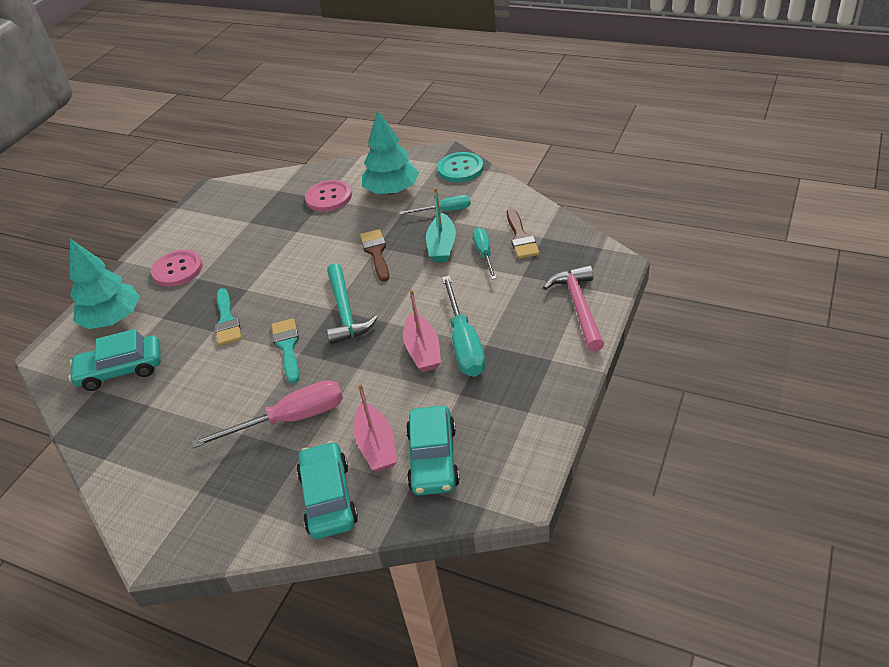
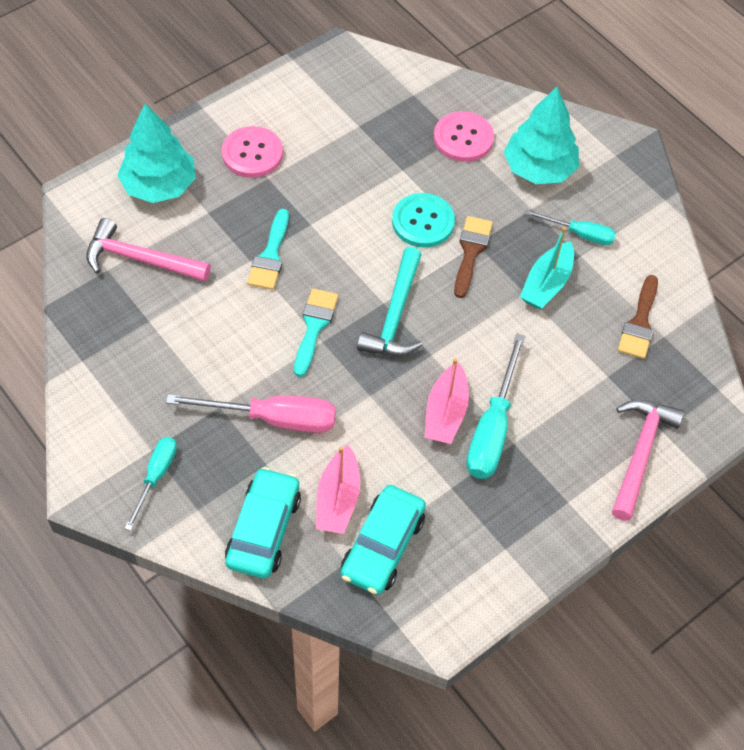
camera: 20 degrees right, 15 degrees up
turquoise car [69,329,161,391] -> pink hammer [86,218,211,282]
turquoise button [437,152,484,182] -> turquoise button moved to [392,193,455,248]
turquoise screwdriver [473,228,497,279] -> turquoise screwdriver moved to [125,437,177,531]

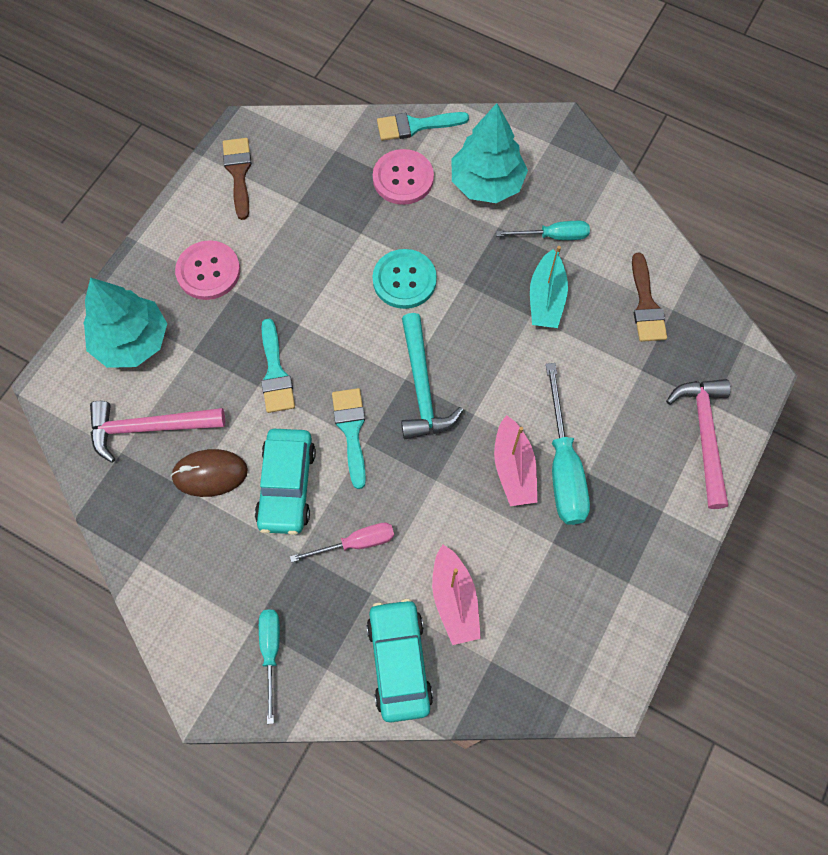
camera: 20 degrees left, 10 degrees up
pink screwdriver [166,394,336,433] -> pink screwdriver [290,523,394,562], size x0.60
turquoise car [341,485,426,595] -> turquoise car moved to [255,429,316,535]
brown brush [454,216,493,298] -> brown brush moved to [223,138,252,220]
none -> brown mouse [171,449,248,497]
none -> turquoise brush [377,112,469,141]

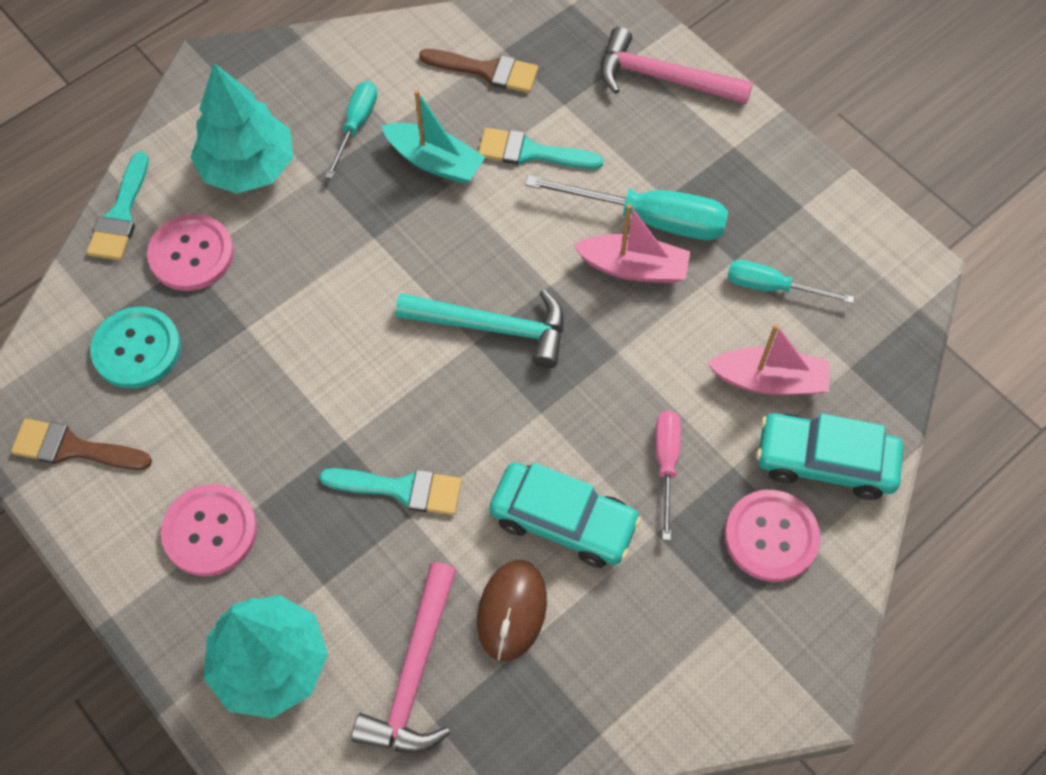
camera: 70 degrees left, 5 degrees down
turquoise screwdriver [259,610,280,724] -> turquoise screwdriver moved to [727,260,854,304]
turquoise brush [332,388,366,489] -> turquoise brush moved to [478,128,603,169]
turquoise button [373,249,437,309] -> turquoise button moved to [90,307,181,389]
none -> pink button [725,490,820,582]

